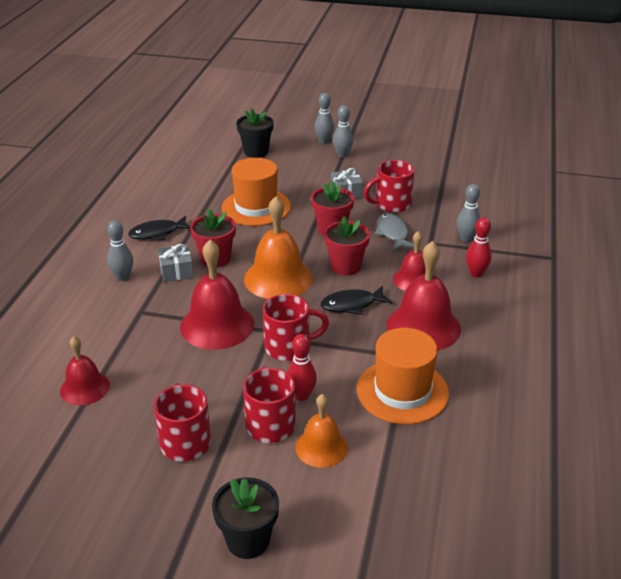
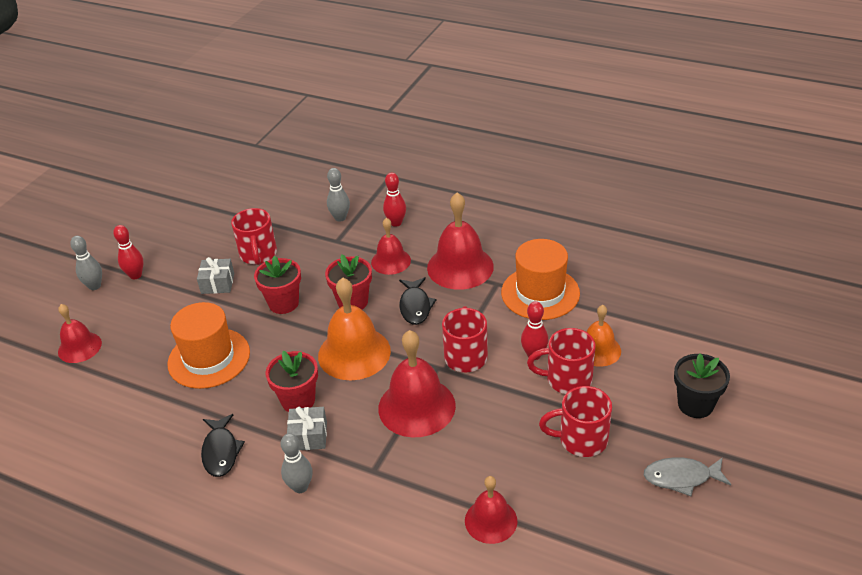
camera: 75 degrees left, 5 degrees up
black flower pot [236,108,274,158] -> red bell [58,304,102,363]
grey bowling pin [333,105,353,157] -> red bowling pin [113,225,144,280]
grey fish [375,213,415,251] -> grey fish moved to [644,457,731,496]

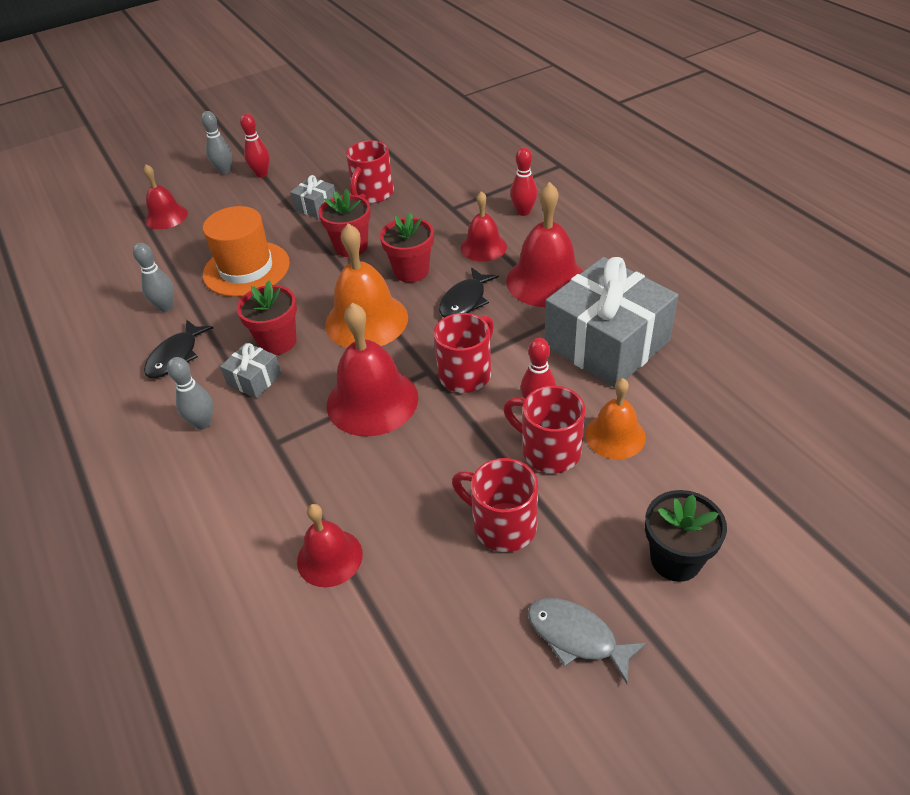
camera: 35 degrees right, 5 degrees up
grey bowling pin [327,168,350,222] -> grey bowling pin moved to [133,243,174,312]
orange hat [501,239,580,320] -> grey gift [545,257,679,388]

